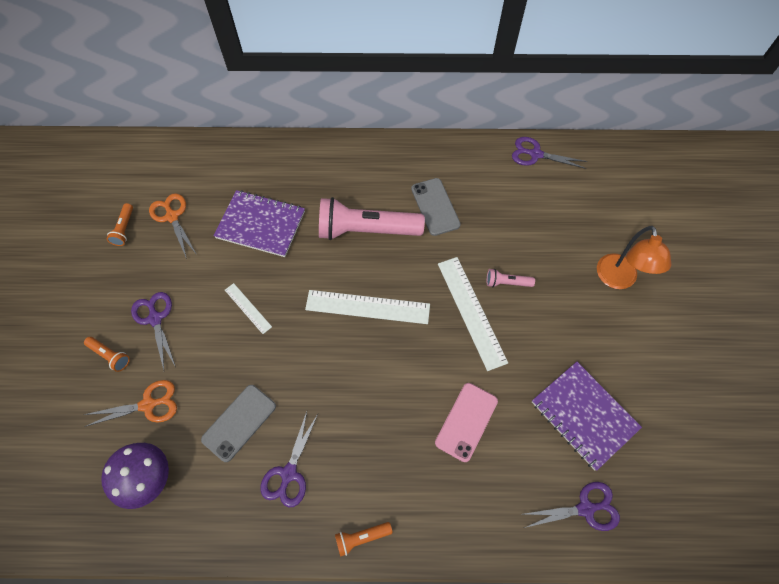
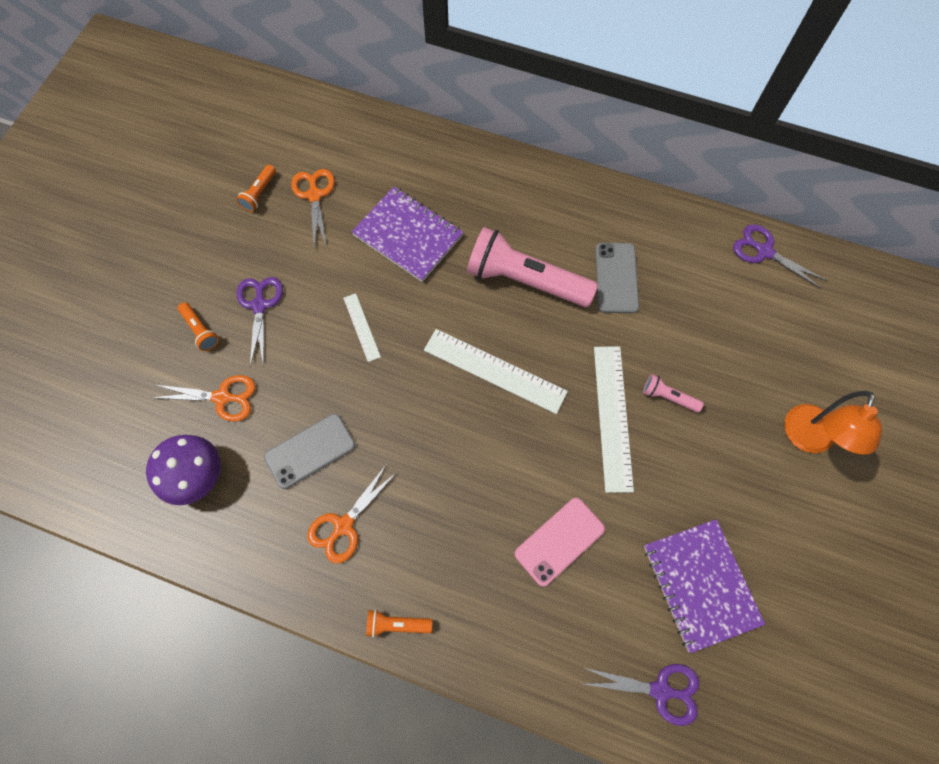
camera: 20 degrees right, 5 degrees up
purple scissors [261,412,318,507] -> orange scissors [307,464,397,564]

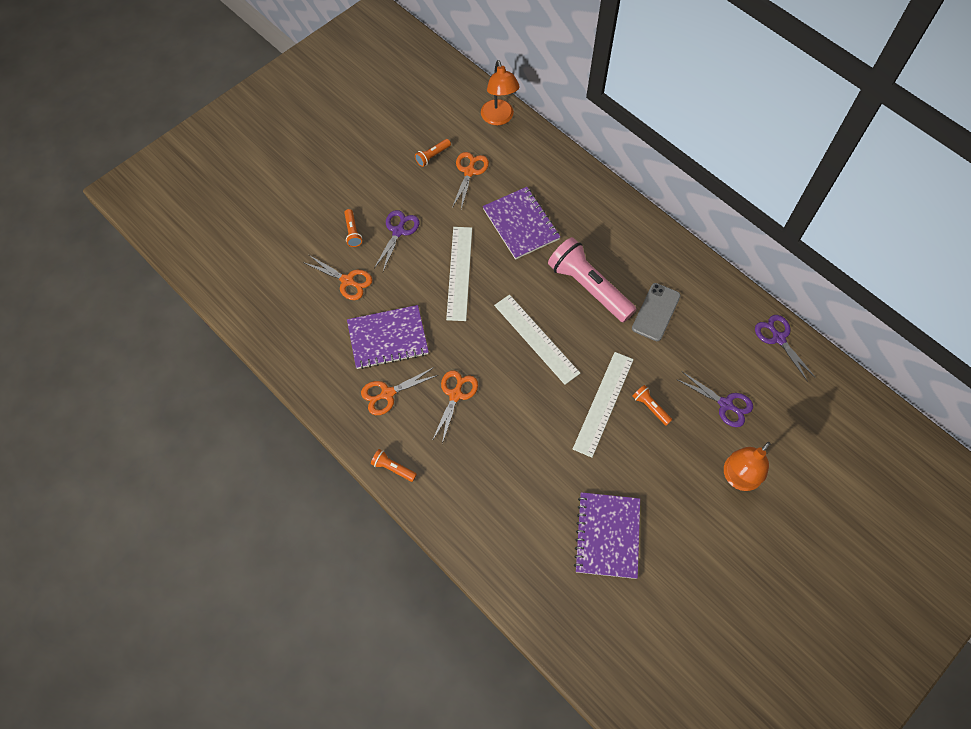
camera: 25 degrees right, 5 degrees down
purple mushroom [146,435,220,505] -> none
grey phone [264,414,355,489] -> purple notebook [347,305,429,369]
white ruler [343,293,381,362] -> white ruler [446,227,472,321], size x1.91
pink phone [515,498,605,586] -> none
purple scissors [584,664,699,726] -> purple scissors moved to [676,372,753,427]
pink flashlight [643,374,704,413] -> orange flashlight [633,385,672,425]
none -> orange scissors [432,370,478,444]
none -> orange lamp [481,60,520,125]

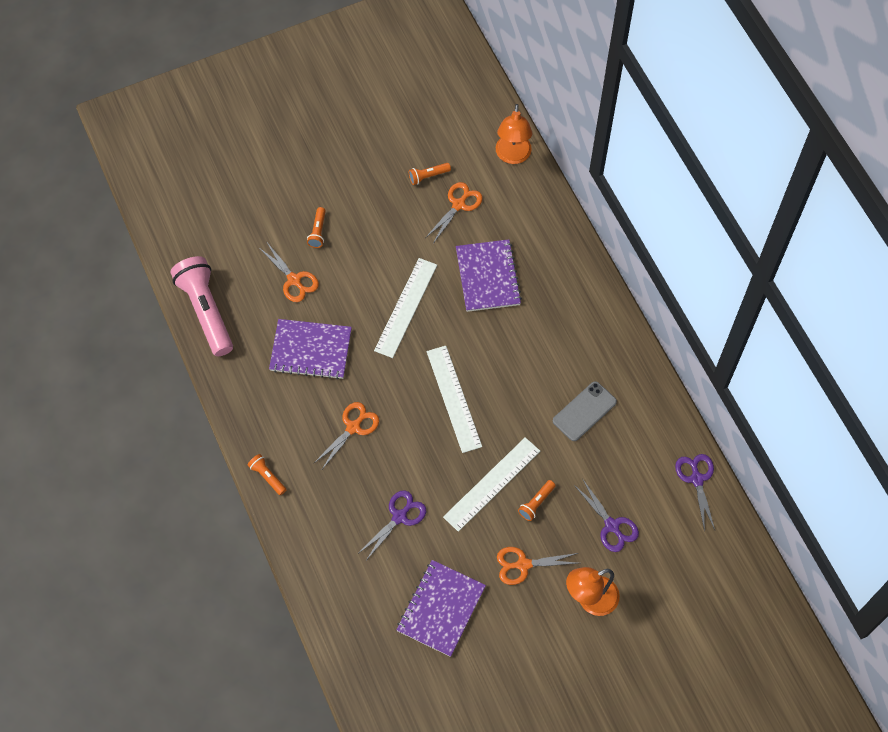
camera: 20 degrees right, 0 degrees up
orange scissors [361,367,438,415] -> orange scissors moved to [497,547,578,585]
purple scissors [374,210,419,271] -> purple scissors moved to [359,490,426,559]
pink flashlight [548,237,636,323] -> pink flashlight moved to [170,256,233,356]
orange flashlight [633,385,672,425] -> orange flashlight turned 120 degrees counterclockwise [518,480,556,521]

